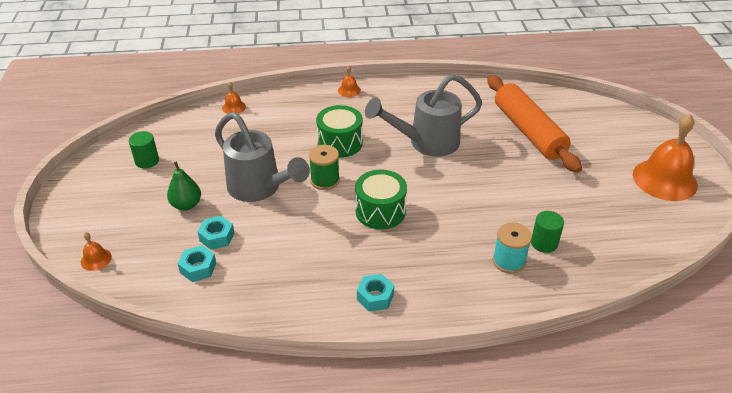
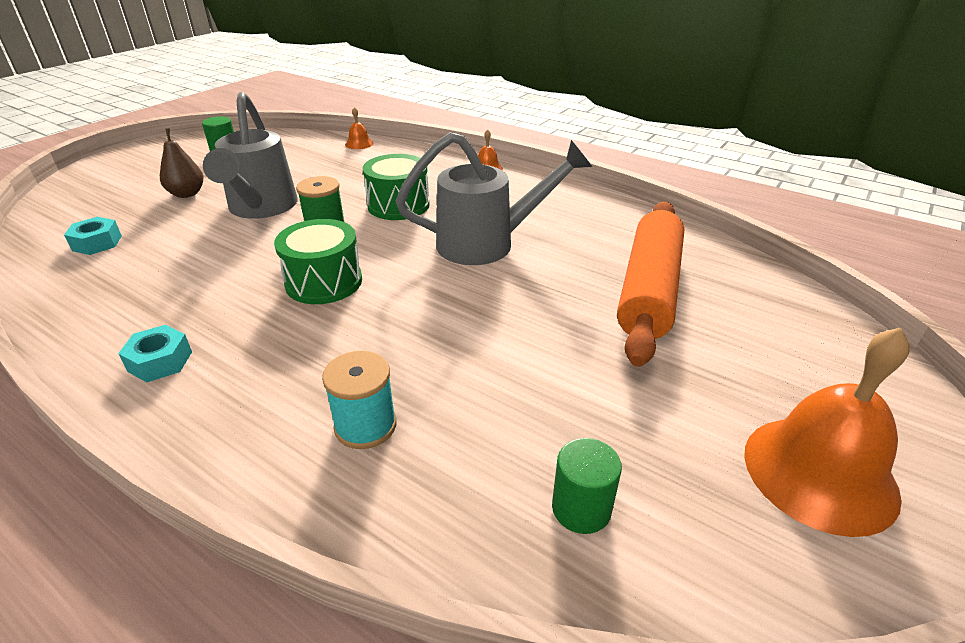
camera: 40 degrees right, 5 degrees down
orange bell [81,232,112,271] -> none
green pear [167,161,201,211] -> brown pear [160,128,203,198]
turquoise nut [197,216,234,250] -> none
grey watering can [365,74,482,157] -> grey watering can turned 150 degrees clockwise [396,132,592,265]
green cylinder [531,211,564,253] -> green cylinder moved to [552,438,622,534]

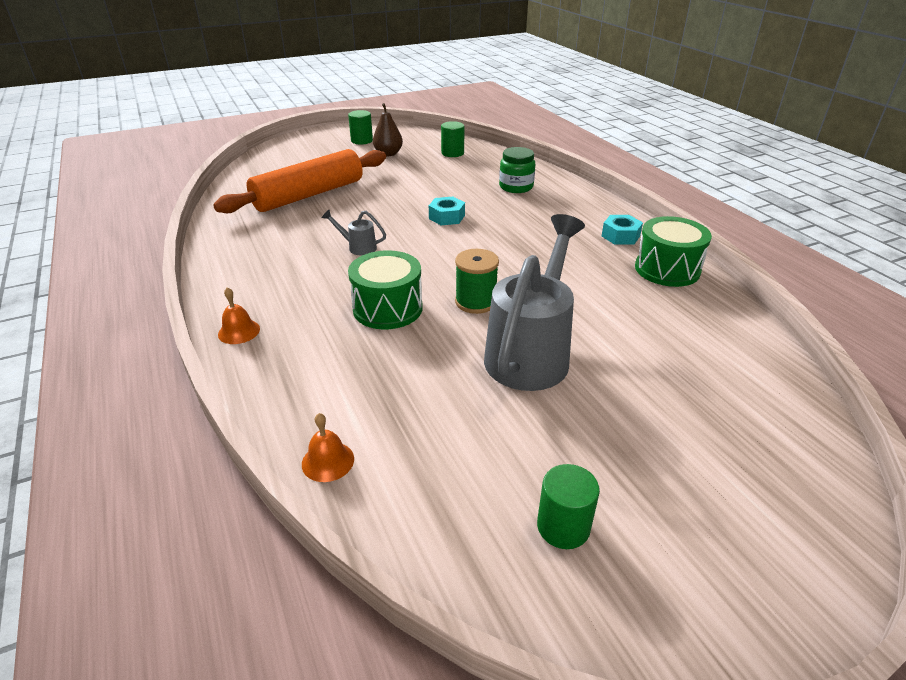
camera: 150 degrees left, 0 degrees up
turquoise nut [64,217,122,255] -> turquoise nut moved to [429,197,465,225]
brown pear [160,128,203,198] -> brown pear moved to [373,103,403,156]
green drum [274,219,362,304] -> green drum moved to [635,216,712,287]
turquoise spool [322,351,396,449] -> green jar [499,147,535,193]
grey watering can [396,132,592,265] -> grey watering can [321,210,386,255], size x0.42
orange bell [744,327,910,537] -> green cylinder [348,110,373,145]

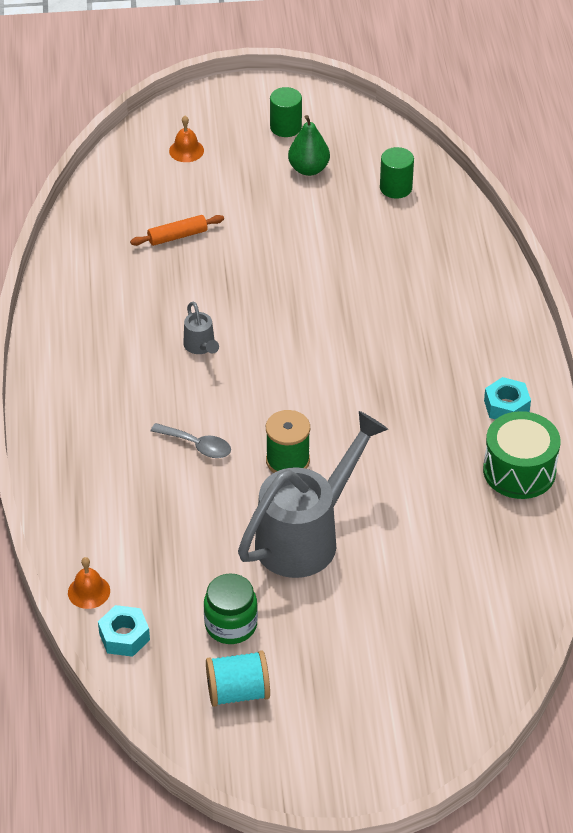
camera: 20 degrees right, 10 degrees up
orange rolling pin [213,149,386,213] -> orange rolling pin [130,215,224,246], size x0.41
orange bell [218,287,260,344] -> orange bell moved to [169,116,204,162]
grey watering can [321,210,386,255] -> grey watering can turned 150 degrees counterclockwise [183,302,219,354]
green drum [348,250,423,329] -> grey spoon [151,423,231,458]
brown pear [373,103,403,156] -> green pear [288,115,330,176]
turquoise nut [429,197,465,225] -> turquoise nut moved to [98,605,150,657]
green jar [499,147,535,193] -> green jar moved to [204,573,258,644]
green cylinder [537,464,600,549] -> turquoise spool [206,650,270,707]

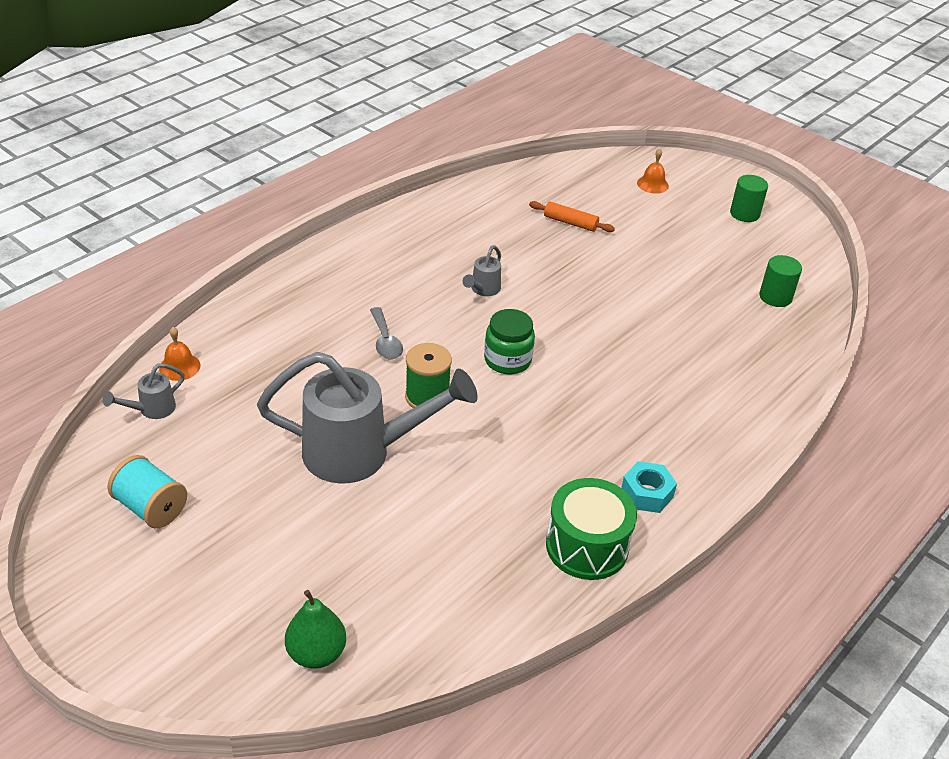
camera: 45 degrees right, 5 degrees down
turquoise nut [98,605,150,657] -> grey watering can [103,363,185,419]
green jar [204,573,258,644] -> green jar moved to [484,309,535,374]
green pear [288,115,330,176] -> green pear moved to [285,590,346,669]

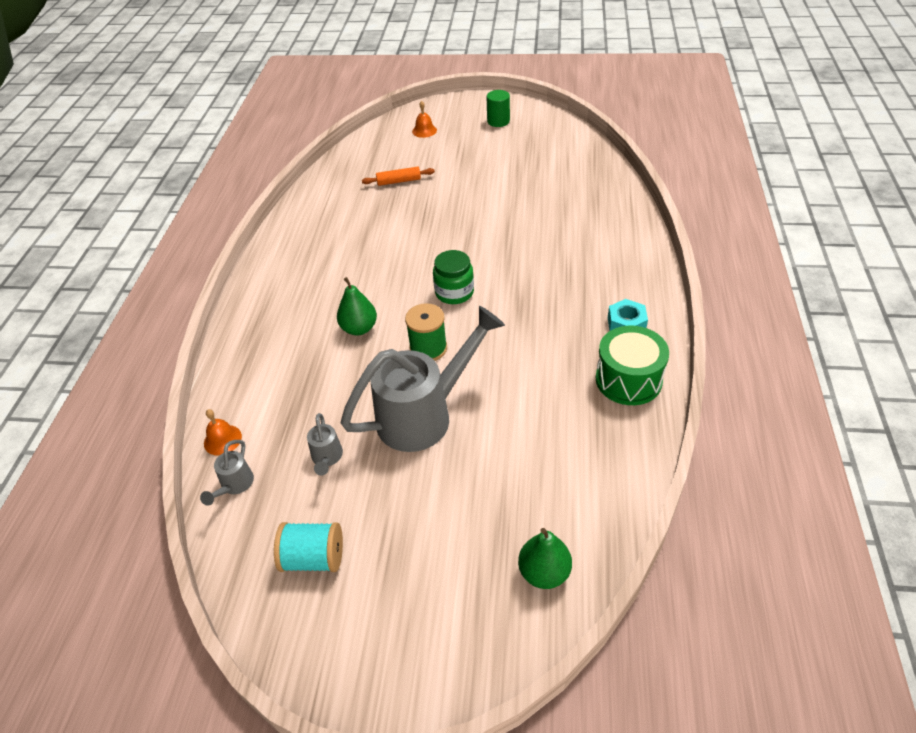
camera: 30 degrees left, 5 degrees up
grey spoon [370,307,403,360] -> green pear [337,277,377,335]
grey watering can [463,245,501,296] -> grey watering can moved to [307,413,343,476]
green cylinder [759,255,802,307] -> none

